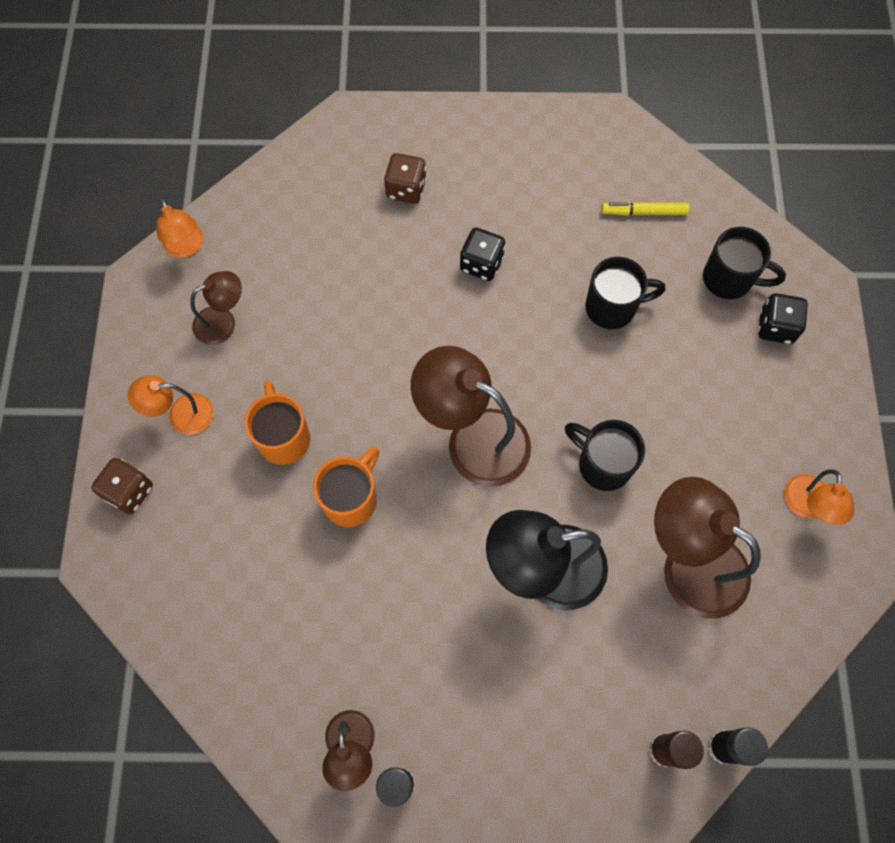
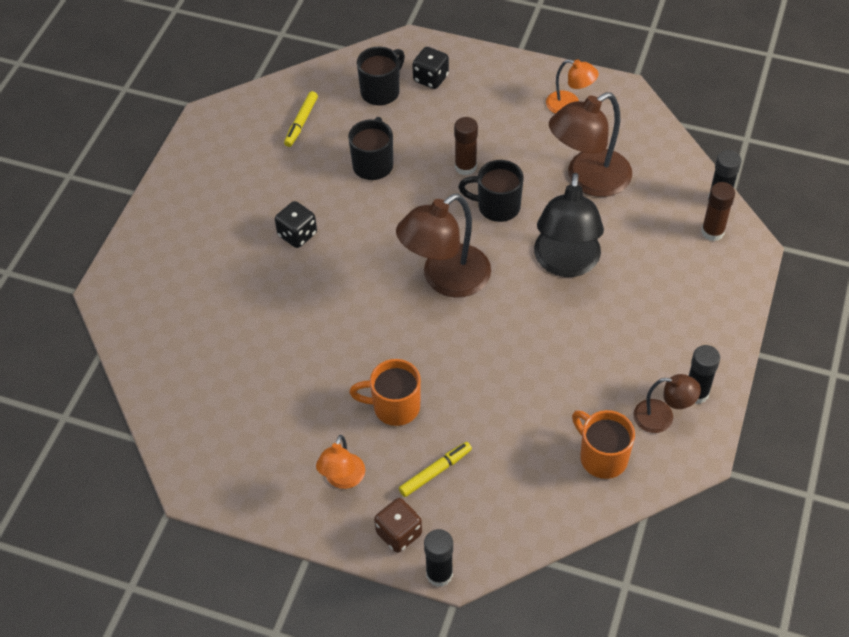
camera: 70 degrees left, 15 degrees down
orange lamp [157,198,203,258] -> none
brown lamp [191,271,242,345] -> none
orange mug [313,447,379,527] -> orange mug moved to [572,410,635,479]
brown dice [384,153,426,204] -> none
black mug [565,420,645,491] -> black mug turned 45 degrees clockwise [458,160,524,222]
none -> yellow marker [399,442,472,497]
none -> black glue stick [424,529,453,587]
none -> brown glue stick [454,117,478,175]

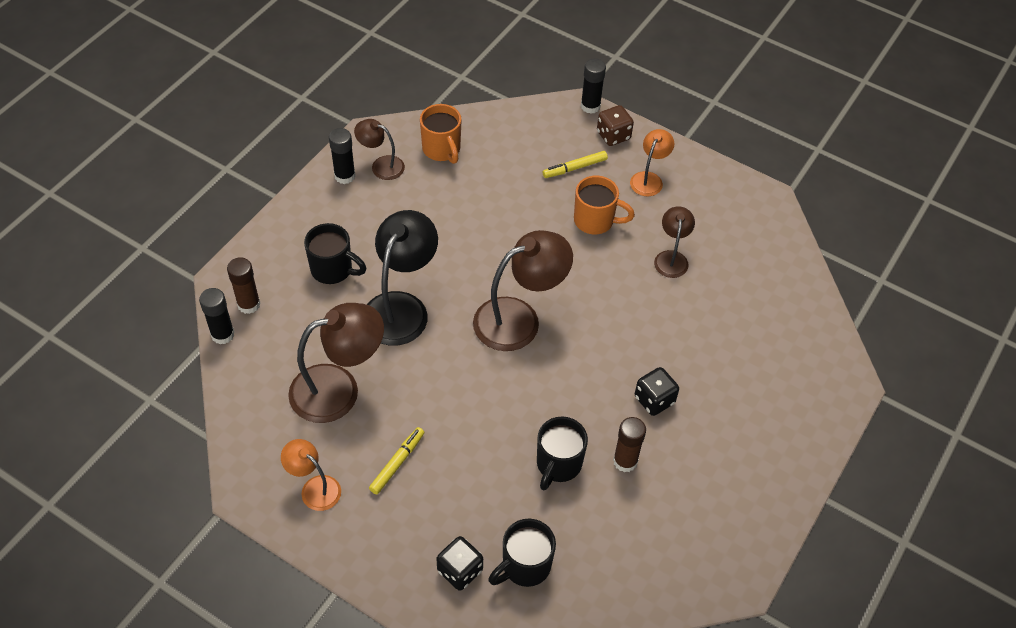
camera: 170 degrees left, 0 degrees up
yellow marker [284,91,318,147] -> yellow marker moved to [369,427,425,495]
brown glue stick [454,117,478,175] -> brown glue stick moved to [613,417,646,472]
black mug [458,160,524,222] -> black mug moved to [304,223,366,284]
none -> brown lamp [654,206,695,278]

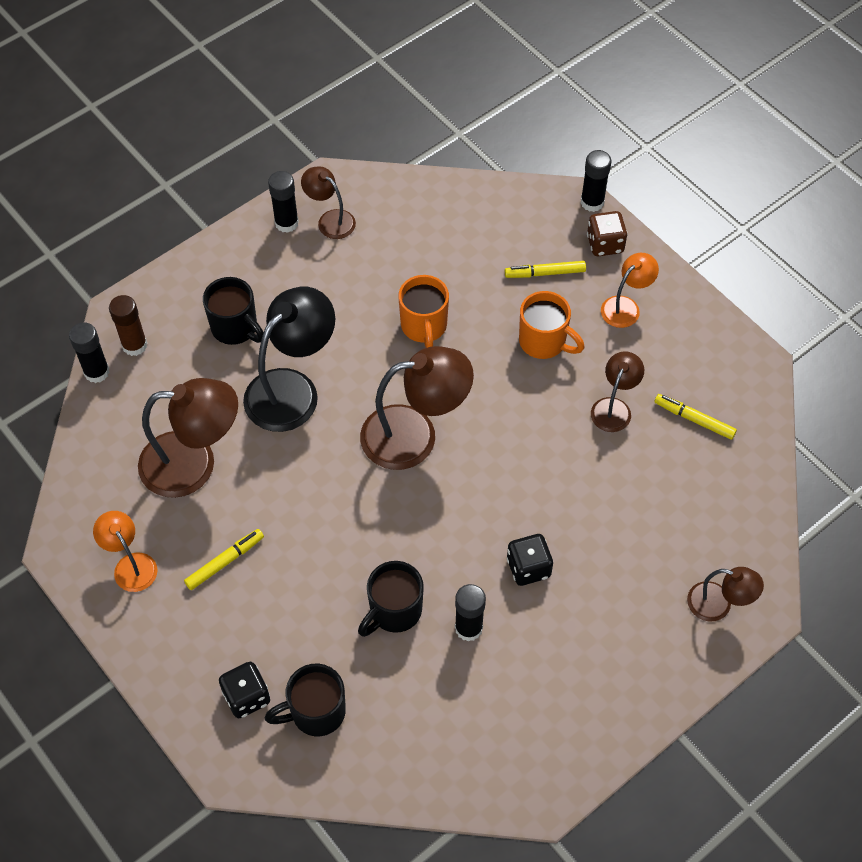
camera: 20 degrees right, 5 degrees up
orange mug [420,104,461,164] -> orange mug moved to [398,275,449,348]
brown glue stick [613,417,646,472] -> black glue stick [455,584,486,642]
none -> yellow marker [654,394,737,440]
none -> brown lamp [687,567,764,621]

